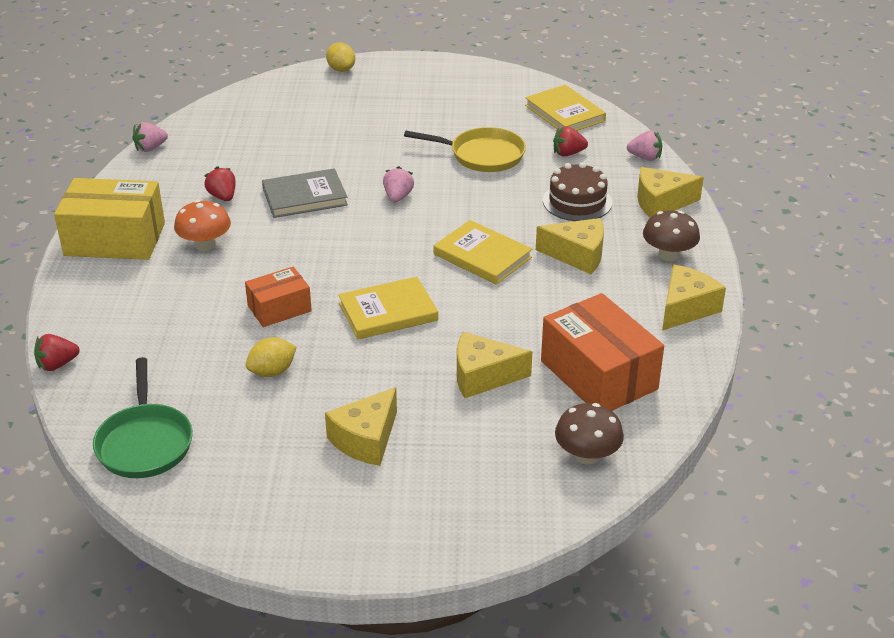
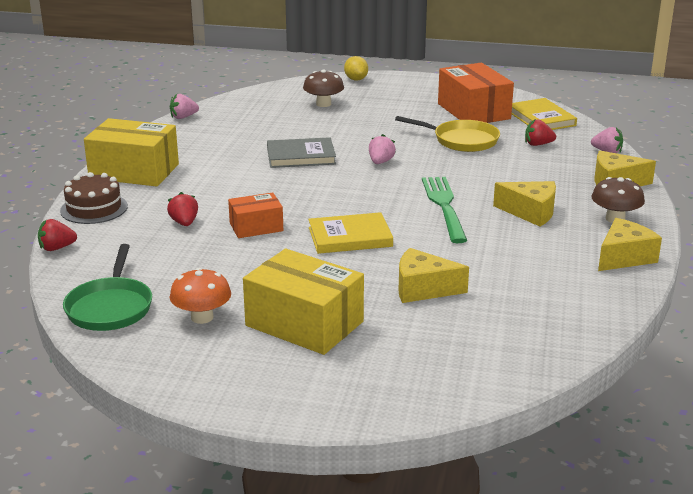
camera: 10 degrees right, 10 degrees down
orange mushroom [174,200,231,251] -> orange mushroom moved to [170,268,231,324]
red strawberry [204,166,236,201] -> red strawberry moved to [167,192,198,226]
yellow lemon [246,337,296,377] -> none
yellow cheese [325,387,397,466] -> yellow box [243,249,364,355]
yellow book [434,220,532,285] -> green fork [422,177,467,243]
orange box [541,293,664,411] -> orange box moved to [438,63,514,123]
brown cake [543,162,612,221] -> brown cake moved to [60,172,128,224]
brown mushroom [555,403,624,465] -> brown mushroom moved to [303,69,344,107]

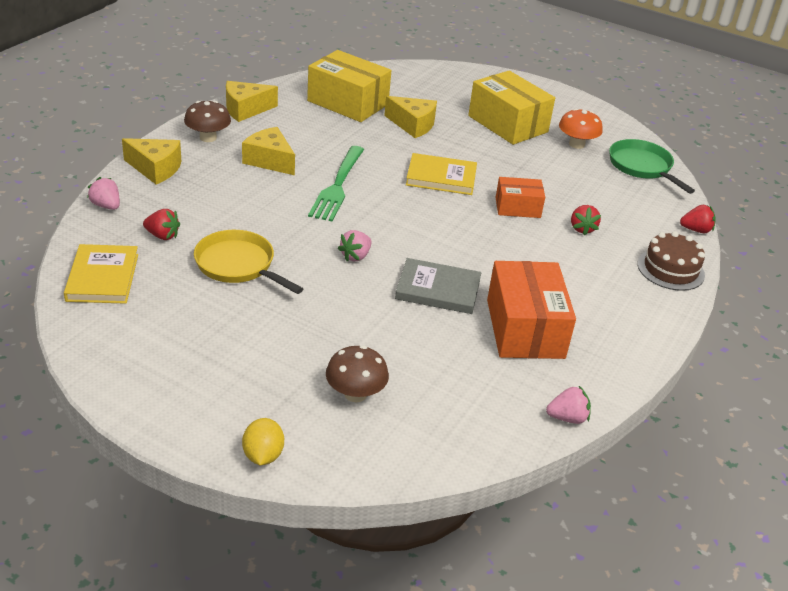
camera: 165 degrees left, 10 degrees up
green pan [63,244,152,331] -> green pan turned 45 degrees counterclockwise [609,139,695,194]
yellow box [84,118,179,186] -> yellow box moved to [307,50,391,122]
orange box [438,63,514,123] -> orange box moved to [487,261,576,359]

